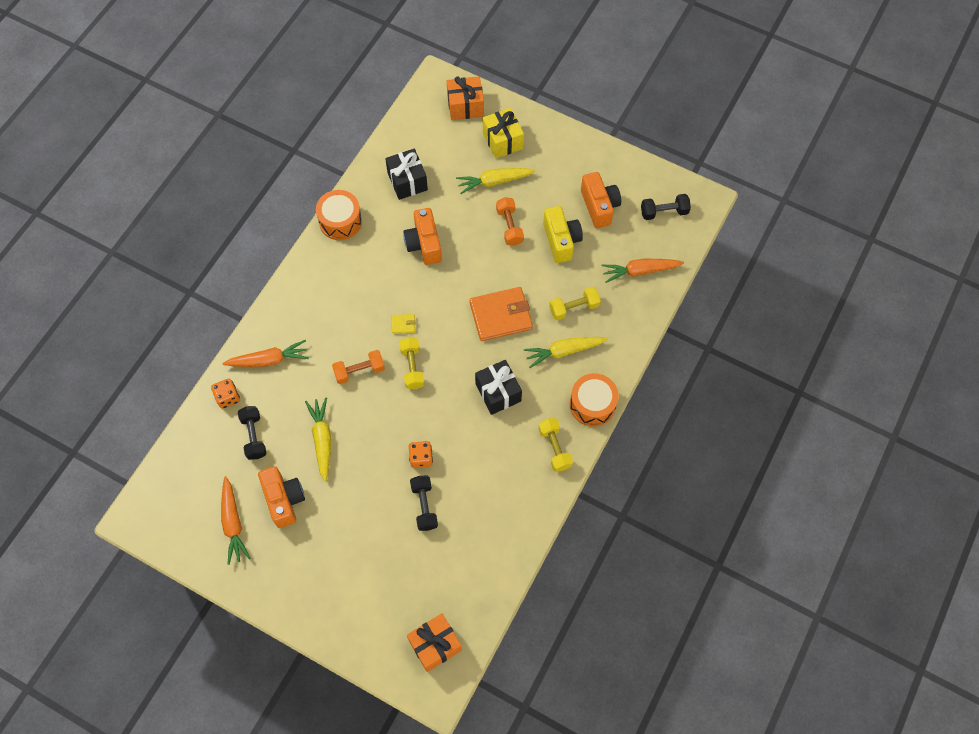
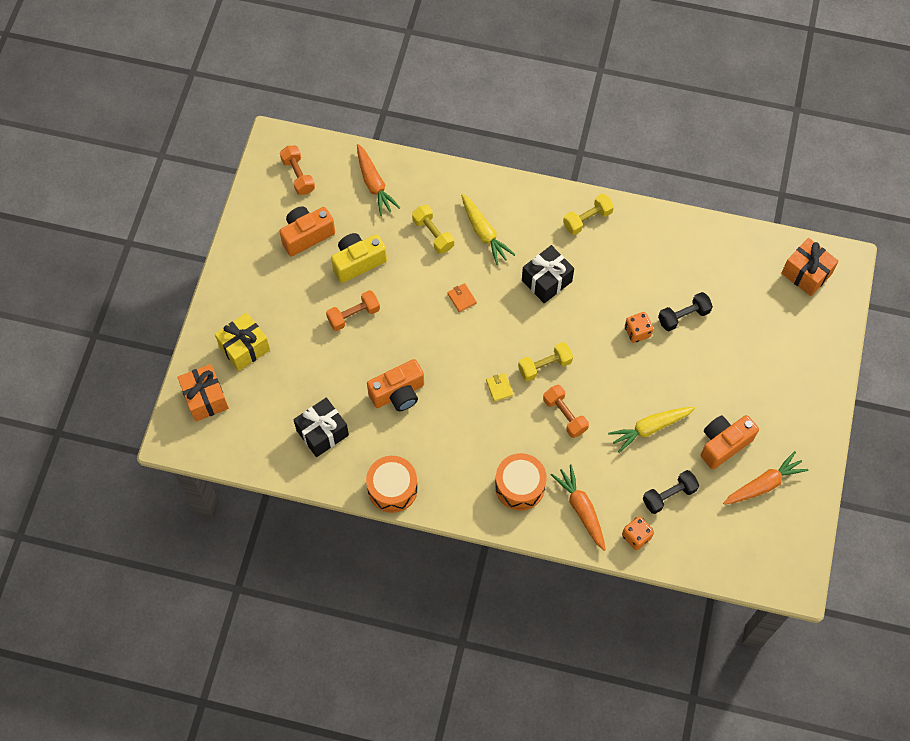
camera: 105 degrees left, 0 degrees up
yellow carrot [456,168,535,194] -> none
orange wallet [470,287,533,341] -> orange wallet [447,283,477,312], size x0.42
orange drum [570,373,619,427] -> orange drum moved to [495,453,547,510]
black dumbbell [641,194,691,220] -> orange dumbbell [280,146,315,195]

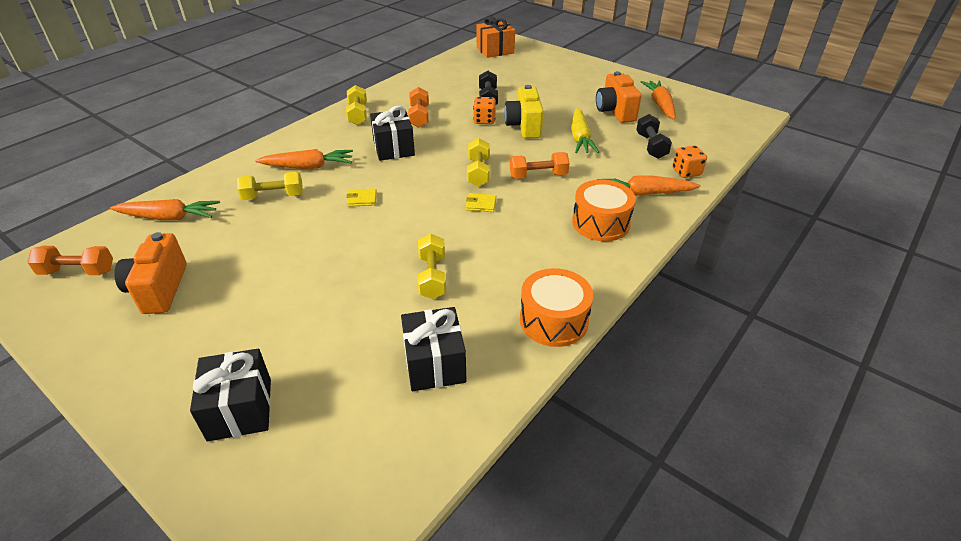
camera: 65 degrees left, 25 degrees down
orange gift [177,364,229,422] -> none
yellow gift [215,313,270,371] -> black gift [190,349,271,442]
orange dumbbell [326,290,380,331] -> orange dumbbell moved to [408,87,429,128]
yellow camera [331,233,387,283] -> yellow camera moved to [504,85,544,139]
orange camera [367,359,424,411] -> yellow dumbbell [418,234,446,299]
orange wallet [447,283,477,312] -> yellow wallet [346,188,377,207]
yellow carrot [461,194,515,265] -> orange carrot [255,149,353,169]

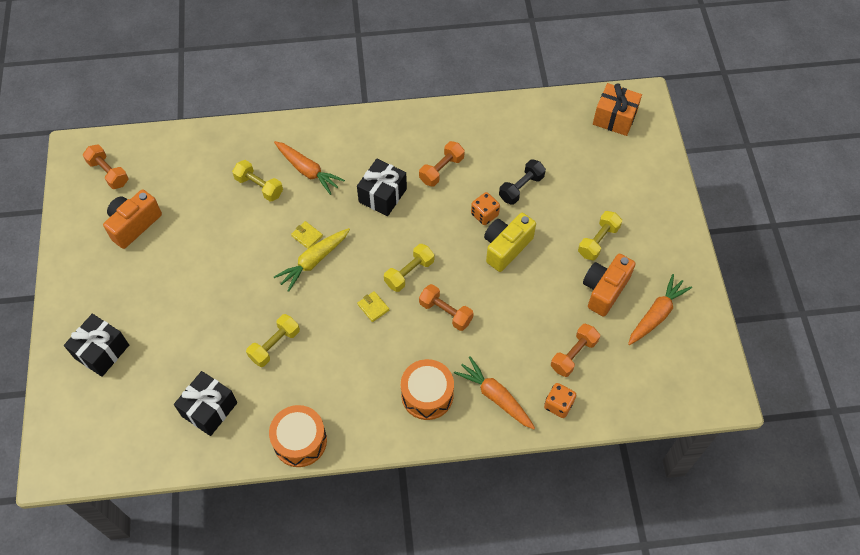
camera: 45 degrees right, 20 degrees up
orange carrot [110,199,220,220] -> none
yellow dumbbell [346,85,367,125] -> yellow dumbbell moved to [578,211,622,261]
yellow carrot [571,108,599,153] -> yellow carrot moved to [274,228,350,292]
black dumbbell [636,114,672,159] -> orange dumbbell [551,324,600,377]

